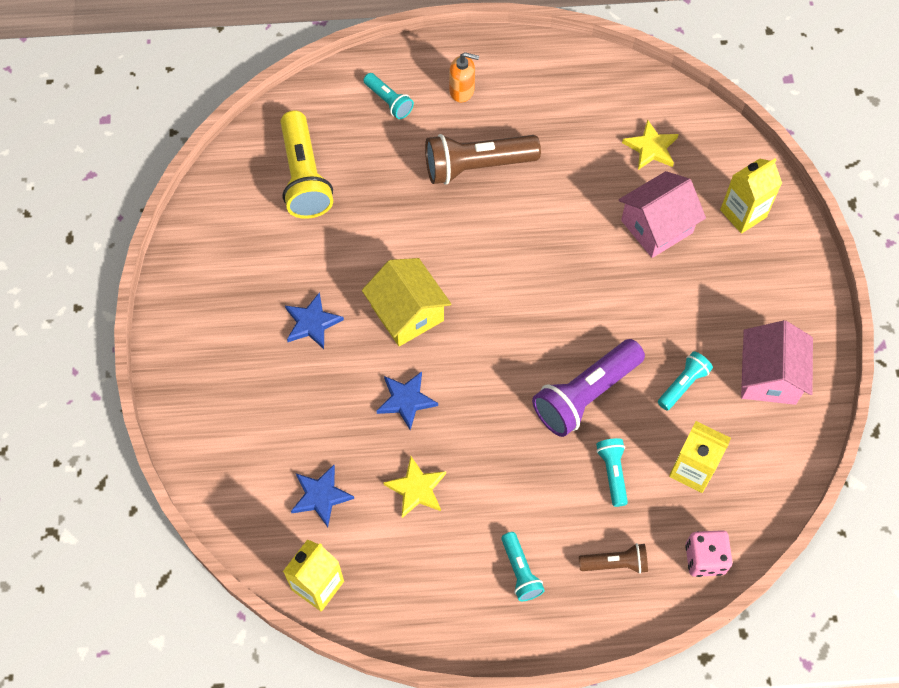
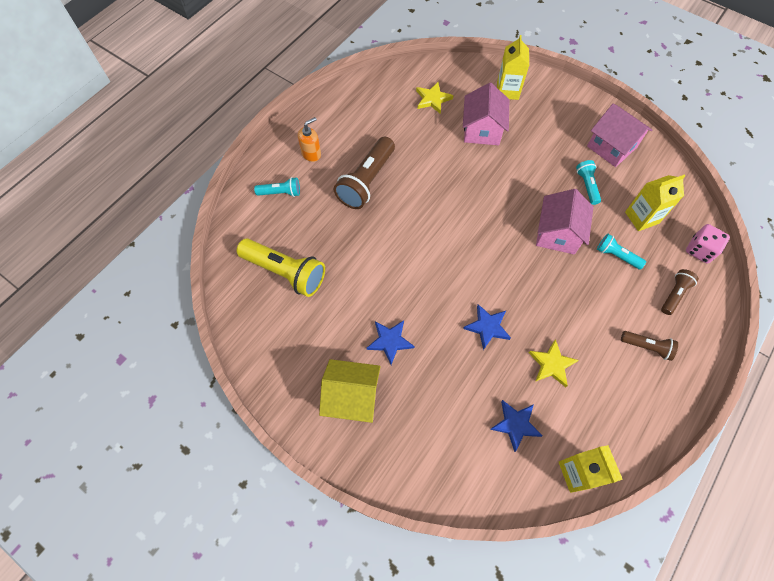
camera: 50 degrees left, 0 degrees up
yellow house [362,258,451,346] -> yellow house moved to [319,359,380,423]
turquoise flashlight [501,532,545,601] -> brown flashlight [621,331,678,361]
purple flashlight [532,339,645,437] -> pink house [536,189,593,255]

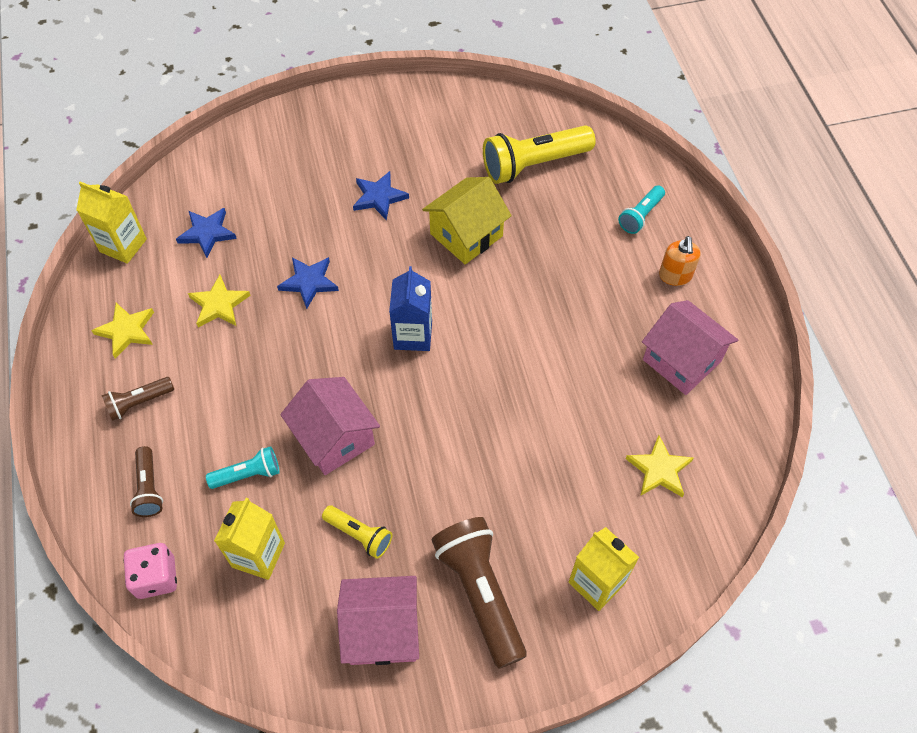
camera: 130 degrees right, 5 degrees down
yellow house [319,359,380,423] -> yellow house moved to [422,177,512,264]
brown flashlight [334,137,395,209] -> brown flashlight moved to [432,517,527,669]
pink house [463,83,509,145] -> pink house moved to [642,300,738,395]
turquoise flashlight [576,160,601,205] -> yellow flashlight [322,505,392,559]
none -> yellow star [91,303,154,359]
none -> blue carton [389,266,432,351]

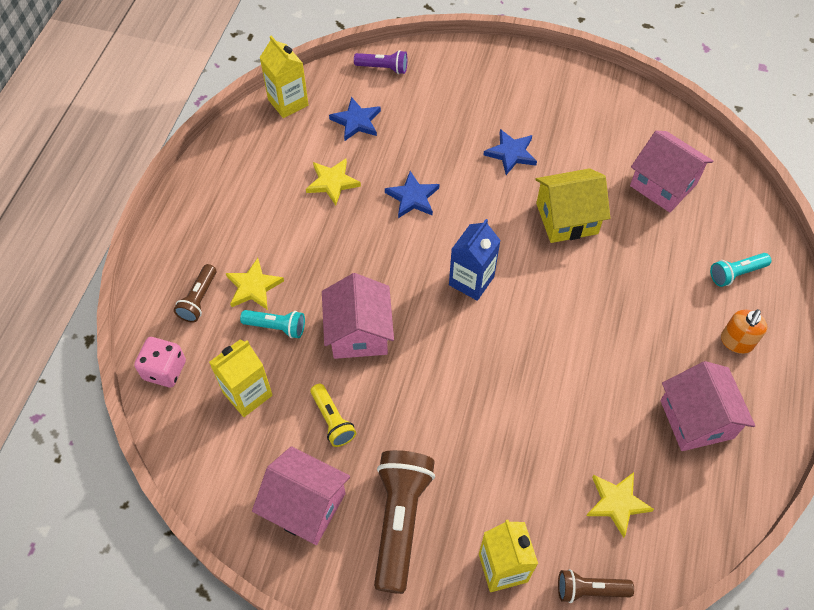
camera: 30 degrees right, 0 degrees up
yellow star [91,303,154,359] -> yellow star moved to [226,258,284,310]
brown flashlight [101,377,174,421] -> brown flashlight moved to [558,569,634,603]
yellow flashlight [483,125,596,184] -> pink house [630,131,713,212]
none -> purple flashlight [354,50,407,74]

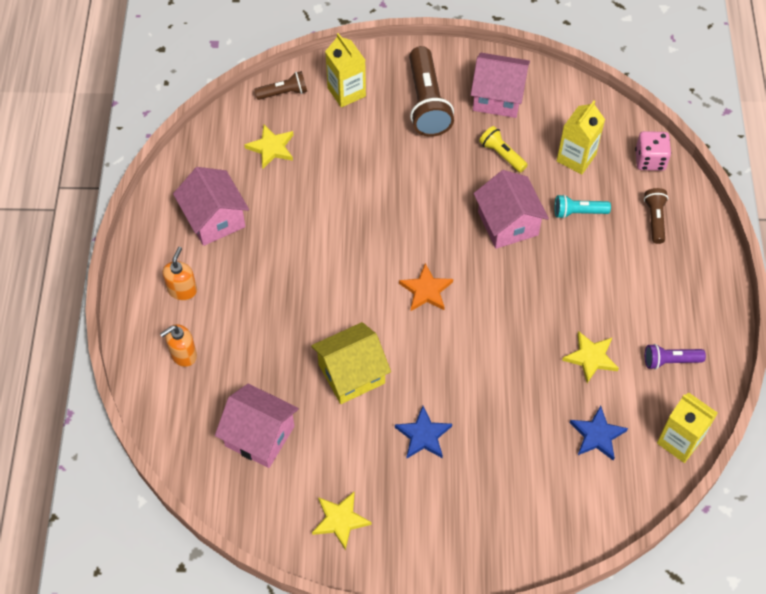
camera: 165 degrees right, 0 degrees up
yellow star [226,258,284,310] -> yellow star moved to [312,492,372,550]
purple flashlight [354,50,407,74] -> purple flashlight moved to [645,344,706,370]
blue star [385,171,439,218] -> none
blue carton [449,219,501,301] -> orange star [399,263,453,311]
turquoise flashlight [710,253,771,287] -> orange soap dispenser [160,324,197,367]

